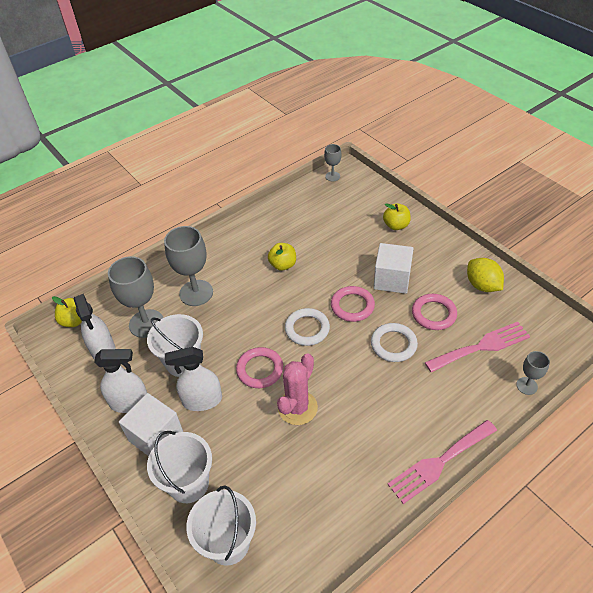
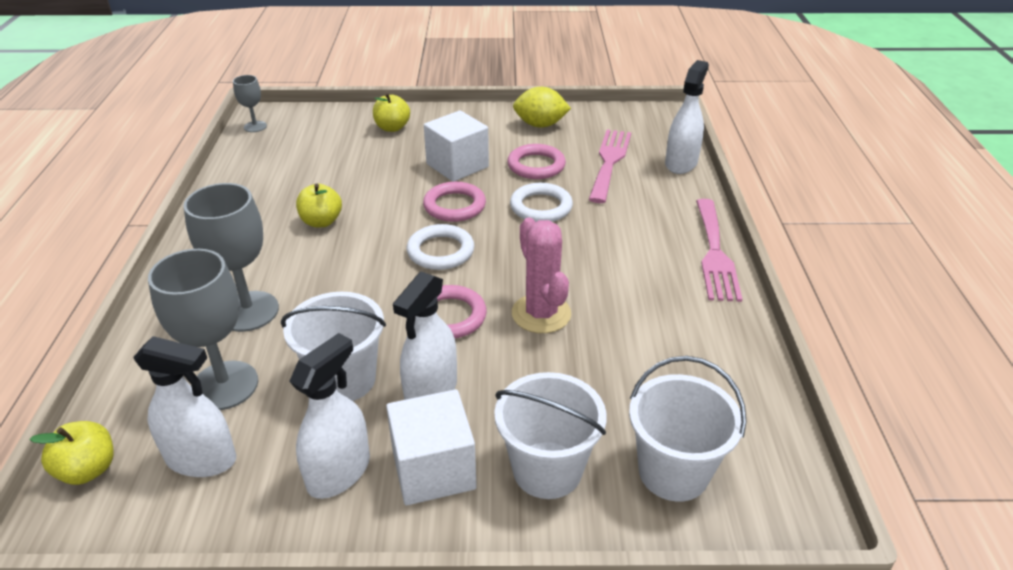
camera: 55 degrees left, 10 degrees down
grey goblet [516,351,550,395] -> white spray bottle [665,60,709,174]

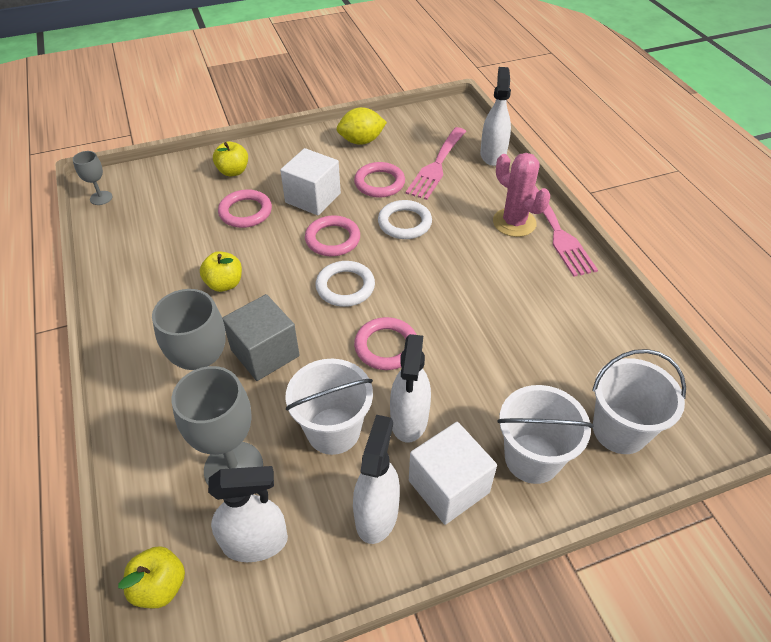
camera: 20 degrees left, 10 degrees up
pink cactus [512,217,571,333] -> pink cactus moved to [493,153,550,237]
pink fork [588,130,631,203] -> pink fork turned 150 degrees counterclockwise [406,127,466,200]
none -> pink ring [218,189,272,228]
none -> grey cube [222,294,299,381]

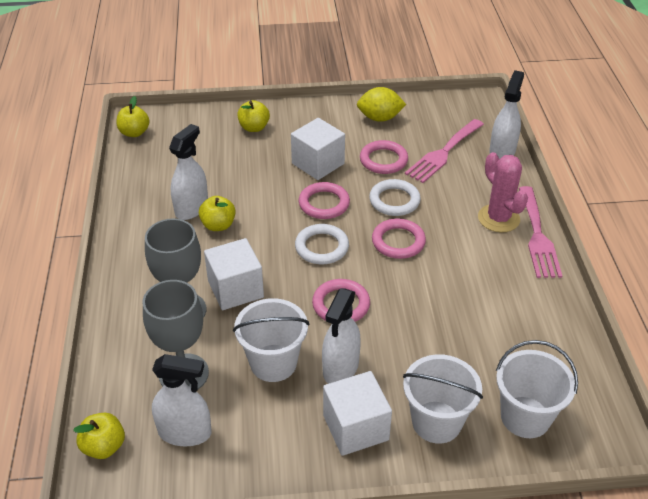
camera: 15 degrees right, 5 degrees down
grey goblet [73,151,113,205] -> yellow apple [117,96,150,137]
pink ring [218,189,272,228] -> pink ring moved to [372,218,426,259]
grey cube [222,294,299,381] -> white cube [204,238,264,310]
white spray bottle [353,415,400,544] -> white spray bottle moved to [169,124,208,220]

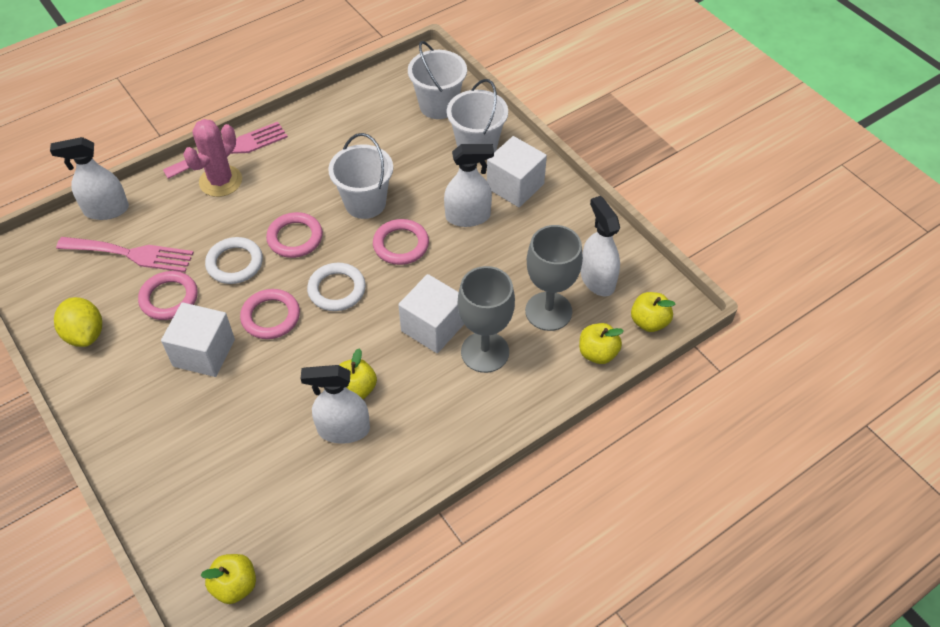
camera: 120 degrees left, 10 degrees up
white bucket [233,298,309,382] -> white bucket moved to [328,133,393,219]
yellow apple [237,100,270,132] -> yellow apple moved to [579,323,624,364]

